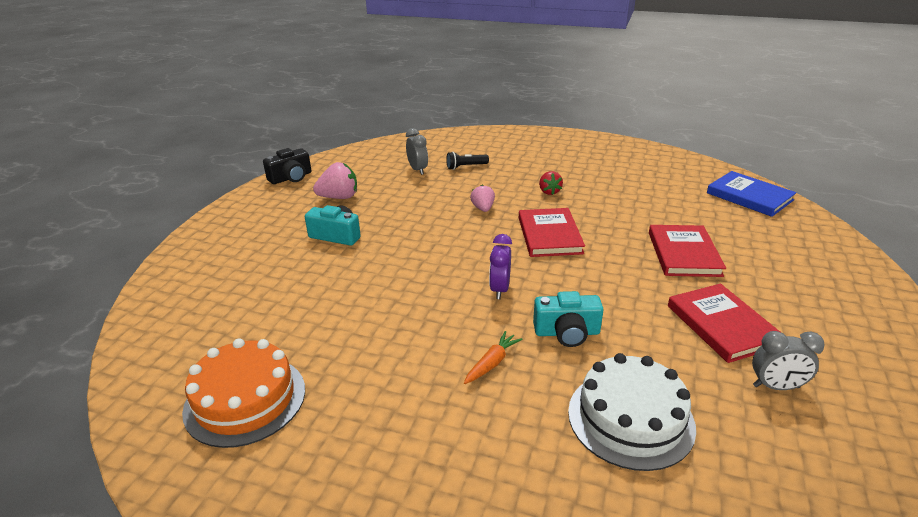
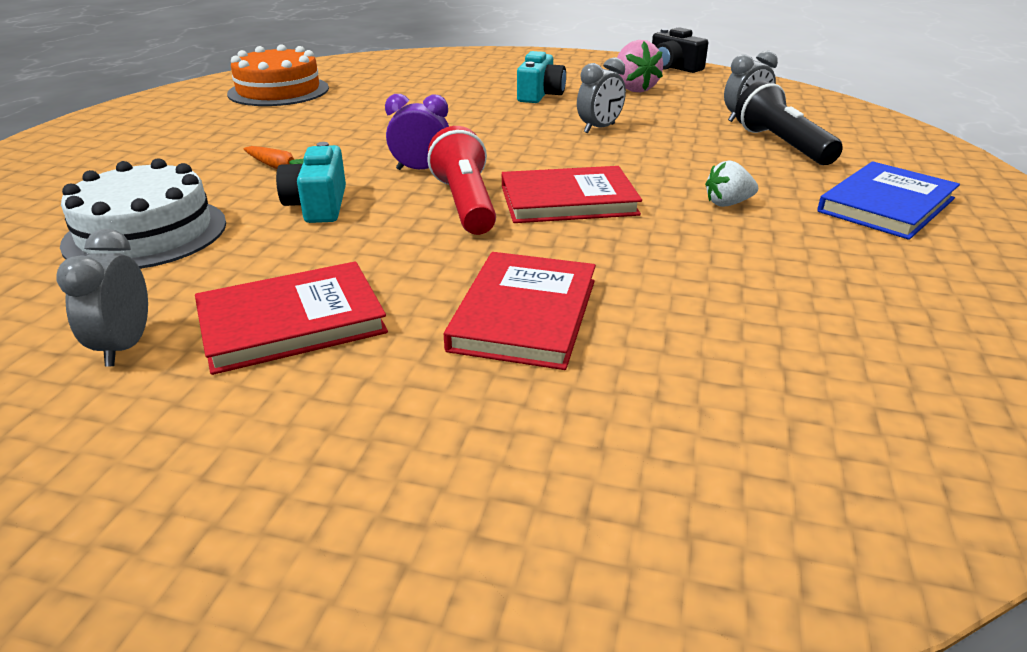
camera: 85 degrees right, 0 degrees up
black flashlight [446,152,489,170] -> black flashlight [735,81,843,165], size x1.68
pink strawberry [470,185,495,212] -> none
red strawberry [539,171,563,195] -> white strawberry [705,160,758,207]
red book [649,225,726,277] -> red book turned 75 degrees counterclockwise [444,252,596,370]
blue book [707,171,796,217] -> blue book moved to [817,161,960,240]
none -> red flashlight [427,126,496,235]
none -> grey clock [577,57,626,133]

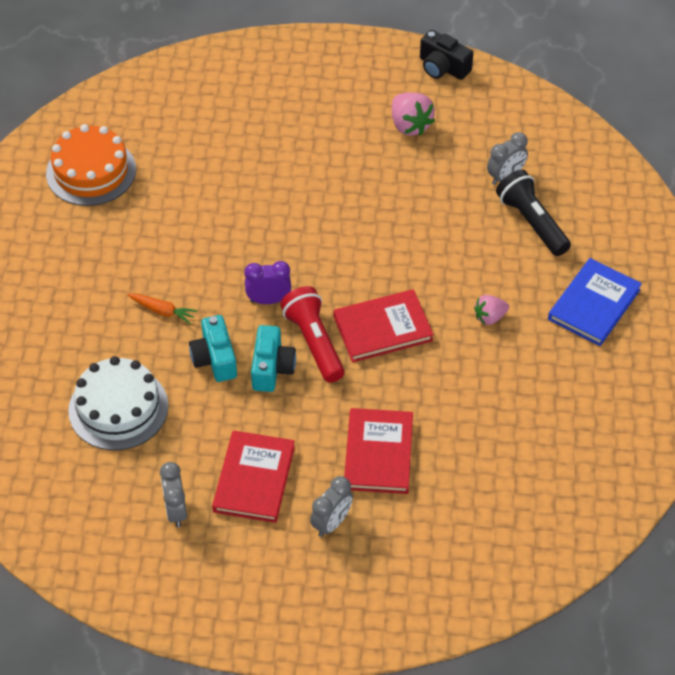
camera: 10 degrees left, 20 degrees up
red book [195,261,388,375] -> red book turned 45 degrees counterclockwise [212,431,295,523]
turquoise camera [517,51,566,103] -> turquoise camera moved to [251,325,296,392]
grey clock [577,57,626,133] -> grey clock moved to [310,476,353,537]
white strawberry [705,160,758,207] -> pink strawberry [474,295,509,325]

